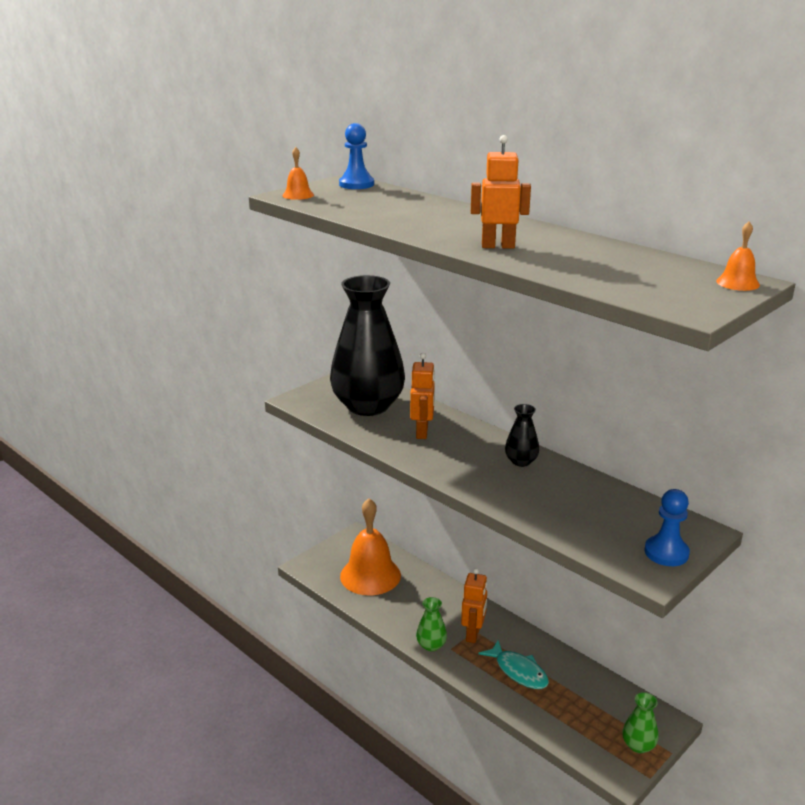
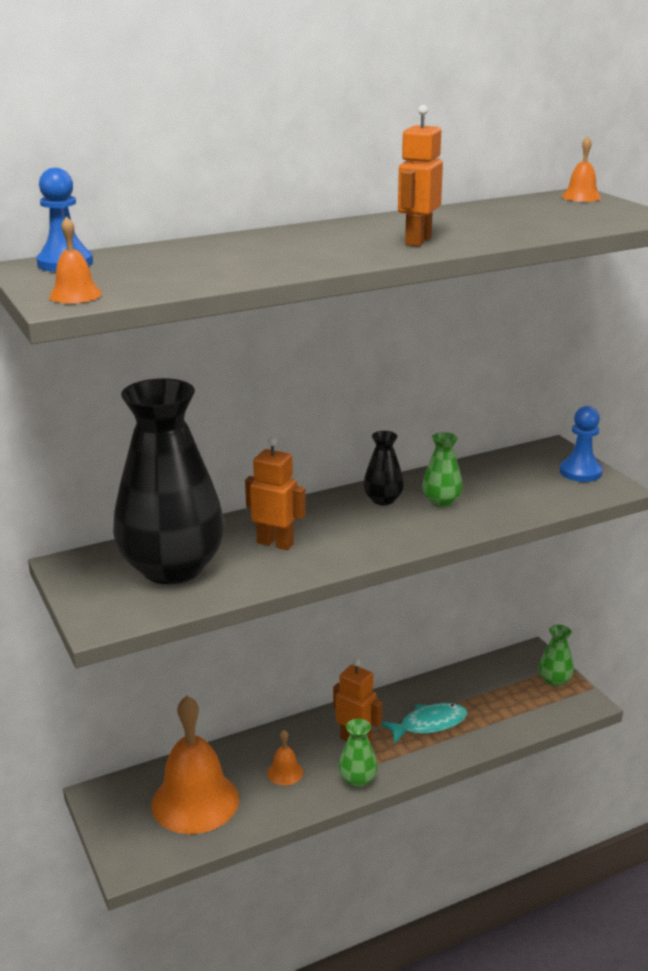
camera: 70 degrees left, 0 degrees up
none -> orange bell [267,730,303,785]
none -> green vase [422,432,463,507]

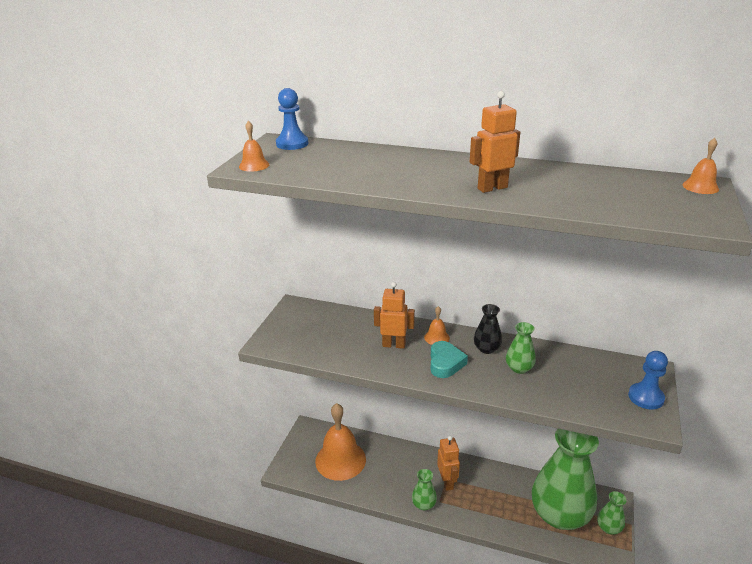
camera: 45 degrees right, 5 degrees up
black vase [113,378,224,584] -> none
orange robot [245,437,306,550] -> orange robot turned 60 degrees counterclockwise [374,282,415,349]
orange bell [267,730,303,785] -> orange bell moved to [424,306,450,345]
turquoise fish [381,703,468,744] -> none
none -> turquoise heart [430,341,468,378]
none -> green vase [532,428,599,530]

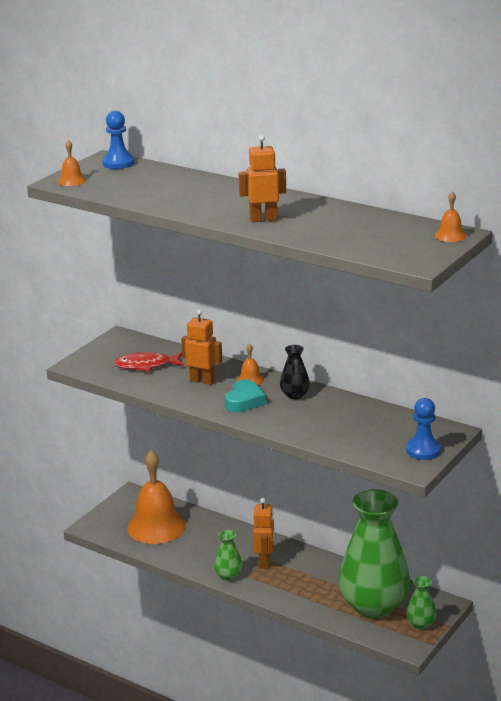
camera: 15 degrees right, 5 degrees down
green vase [506,322,536,374] -> none
none -> red fish [114,352,184,372]

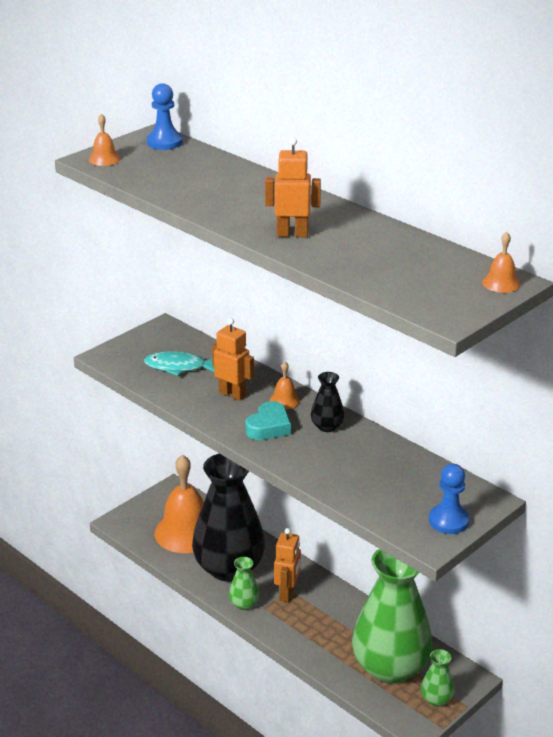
camera: 10 degrees right, 5 degrees up
red fish [114,352,184,372] -> turquoise fish [144,351,214,376]
none -> black vase [192,454,265,582]

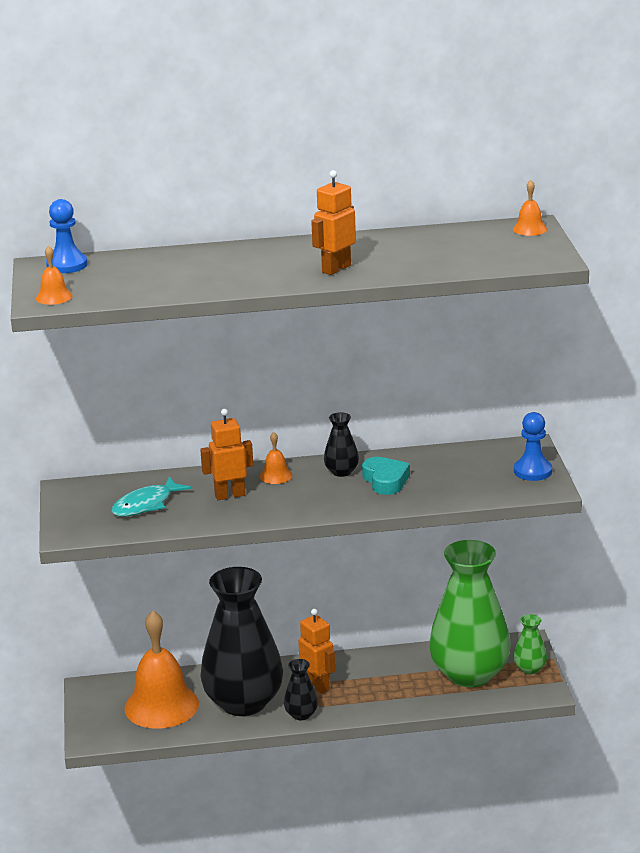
camera: 50 degrees left, 5 degrees down
green vase [229,557,260,610] -> black vase [284,659,318,720]
turquoise heart [246,401,291,440] -> turquoise heart moved to [362,457,410,495]

